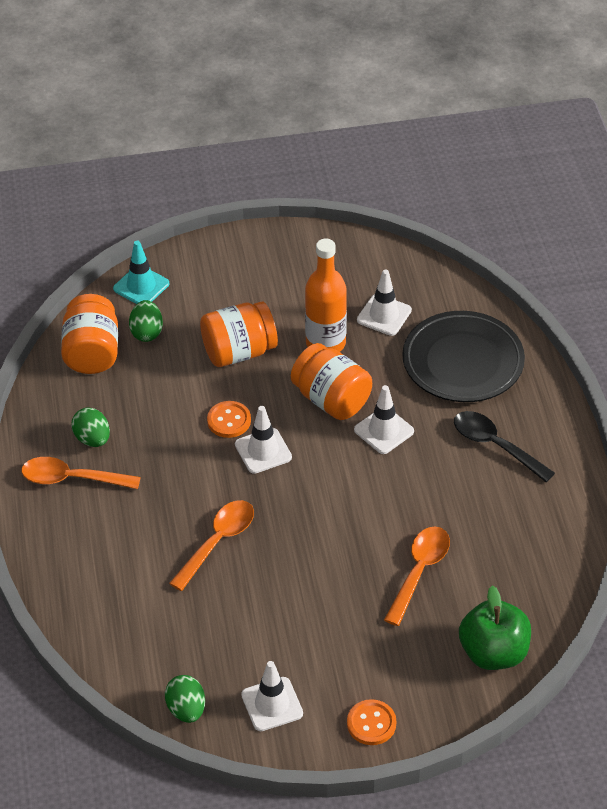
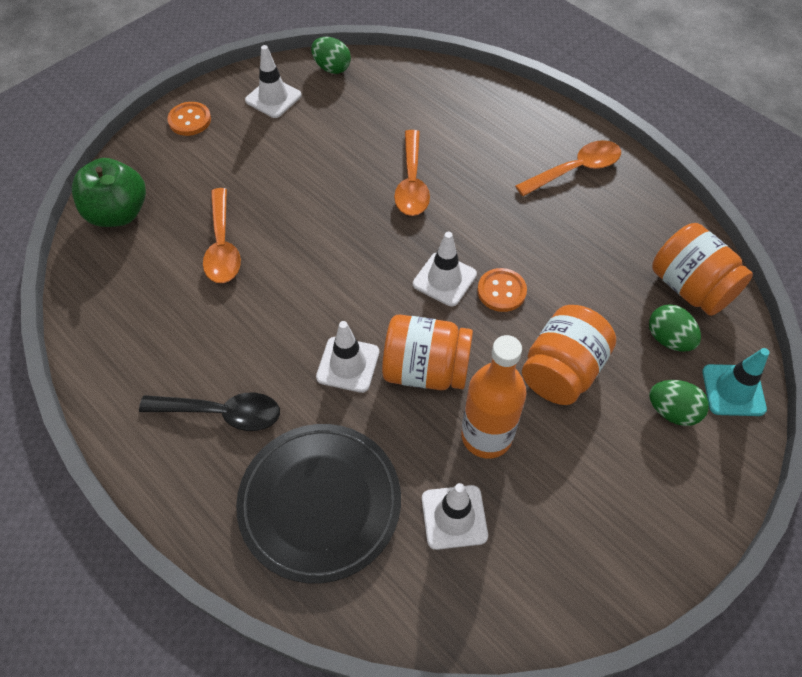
camera: 145 degrees right, 10 degrees up
green egg [71,407,110,447] -> green egg moved to [649,380,709,426]

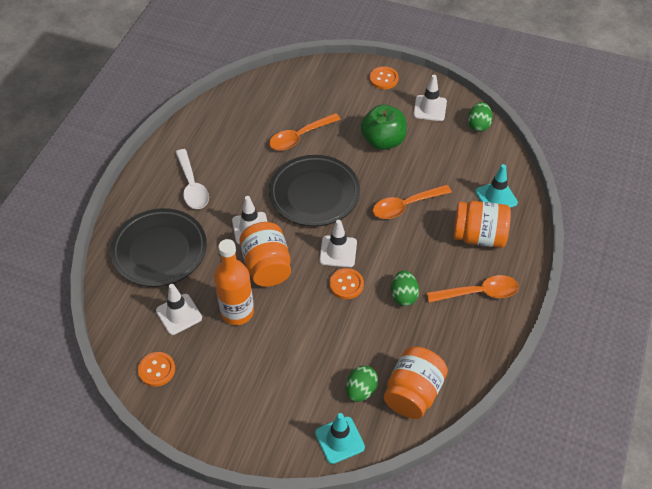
camera: 65 degrees right, 5 degrees down
green apple [72,158,146,227] -> green apple moved to [361,105,407,150]
black spoon [139,393,280,431] -> white spoon [176,149,209,209]
orange spoon [515,140,621,196] -> orange spoon turned 45 degrees counterclockwise [427,275,519,303]
orange jar [522,305,616,405] -> orange jar moved to [454,201,511,248]
green egg [649,380,709,426] -> green egg moved to [391,270,419,306]
none -> orange button [138,352,175,387]
none -> black plate [269,155,360,227]
none -> turquoise traffic cone [475,164,518,208]

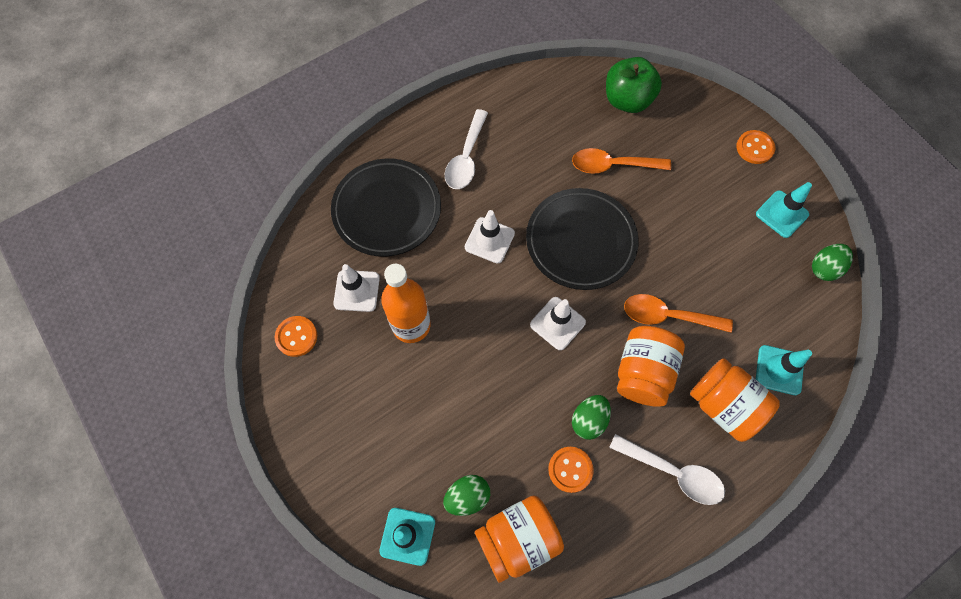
camera: 35 degrees right, 15 degrees up
orange jar [240,222,291,287] -> orange jar moved to [617,326,685,407]
orange button [329,268,364,299] -> orange button moved to [548,447,594,493]
green apple [361,105,407,150] -> green apple moved to [606,57,662,113]
white traffic cone [413,75,447,121] -> turquoise traffic cone [756,182,812,238]
orange spoon [427,275,519,303] -> white spoon [609,434,725,505]

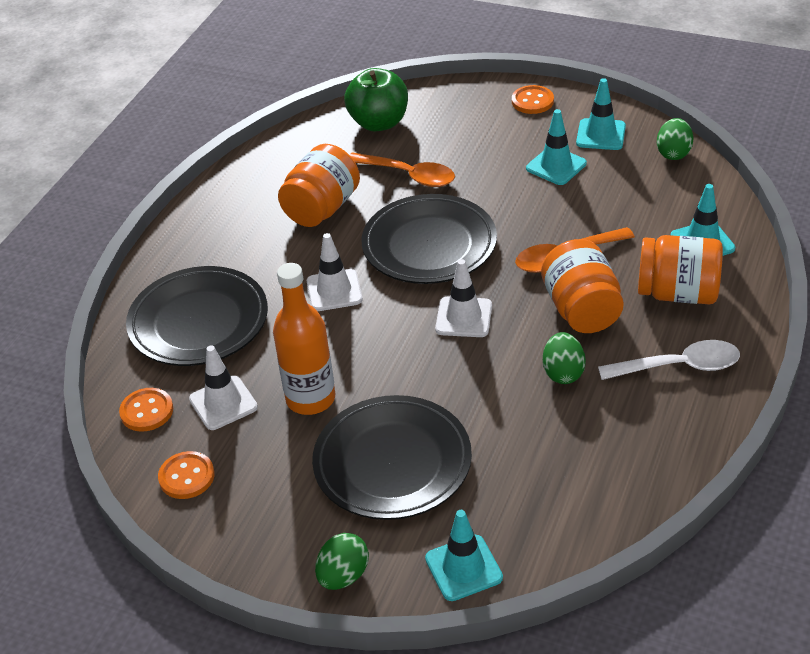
camera: 30 degrees left, 25 degrees down
green egg [443,475,490,516] -> green egg moved to [315,533,369,590]
white spoon [445,109,488,189] -> none
orange jar [475,495,564,583] -> orange jar moved to [278,144,360,227]
orange button [548,447,594,493] -> orange button moved to [119,388,173,432]
orange spoon [572,148,671,174] -> orange spoon turned 120 degrees counterclockwise [349,152,455,187]
none -> black plate [312,395,472,520]
none -> turquoise traffic cone [526,109,587,185]

